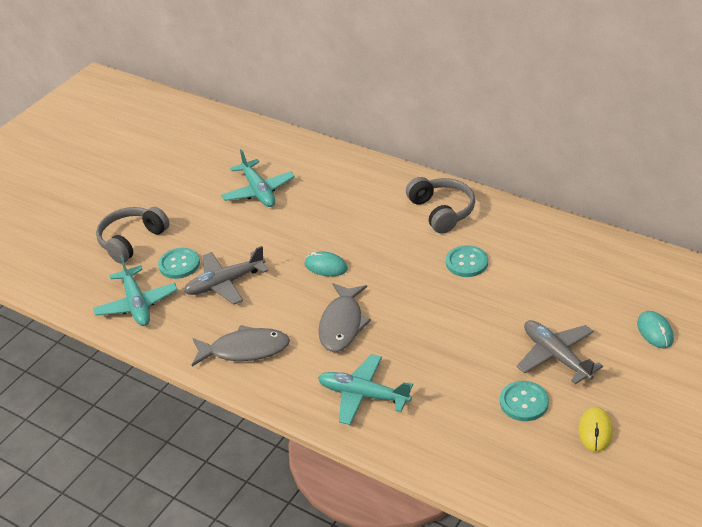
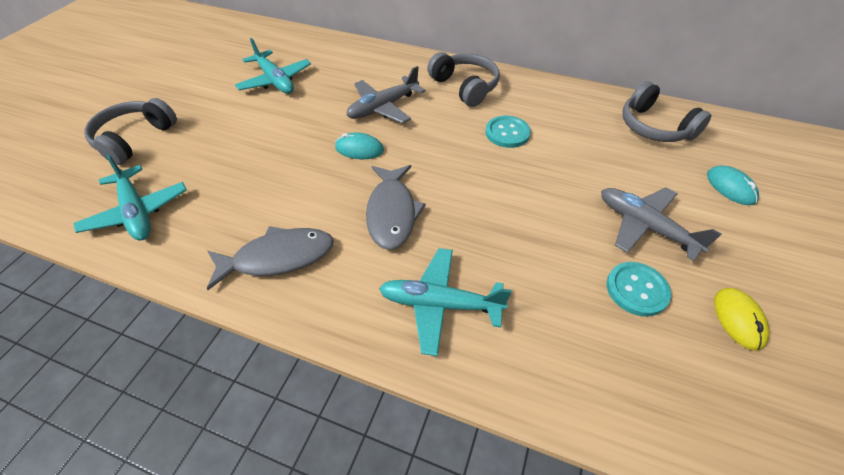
camera: 15 degrees left, 10 degrees up
turquoise button [158,248,200,279] -> none
grey plane [184,246,268,305] -> grey plane moved to [347,66,426,124]
none -> grey headphones [622,81,712,142]

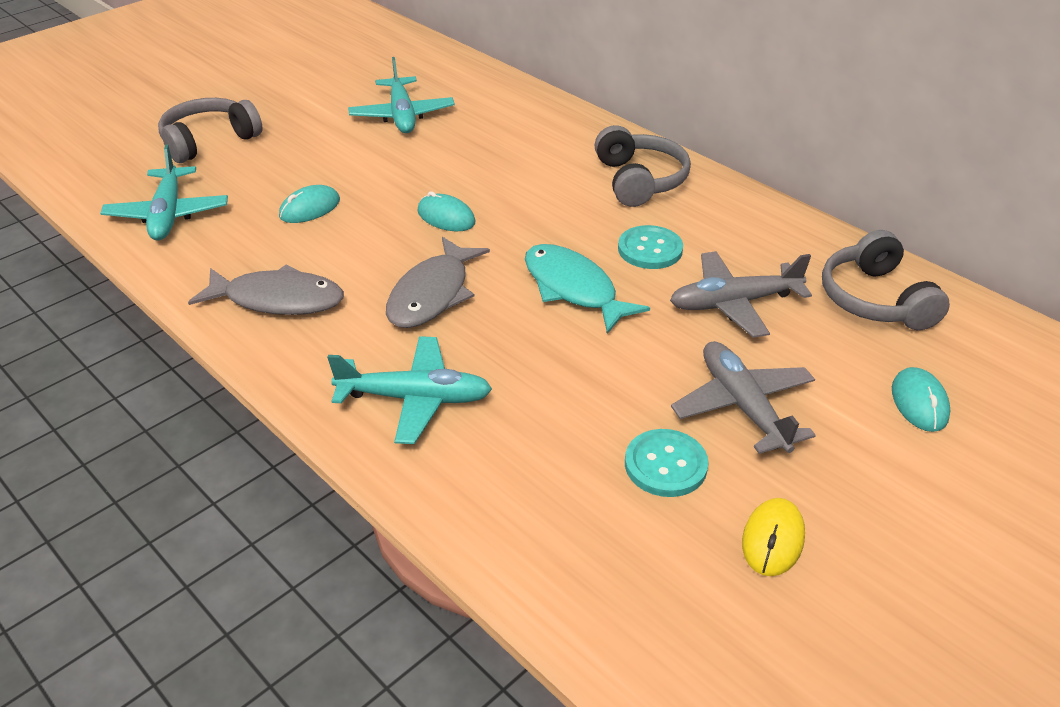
camera: 25 degrees right, 10 degrees down
grey plane [347,66,426,124] -> grey plane moved to [670,251,812,338]
turquoise plane [379,248,512,356] -> turquoise plane turned 150 degrees clockwise [327,336,492,444]
none -> turquoise mouse [279,185,340,223]
none -> turquoise fish [525,244,650,334]

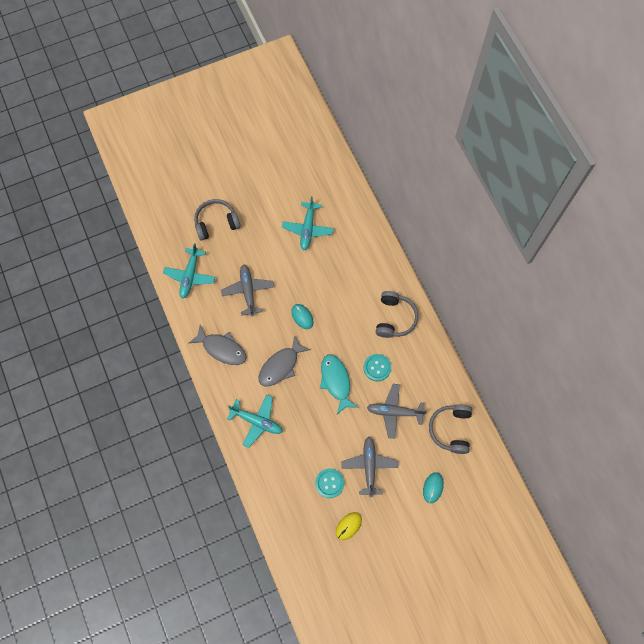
camera: 20 degrees right, 30 degrees up
turquoise mouse [279,185,340,223] -> grey plane [221,264,274,316]

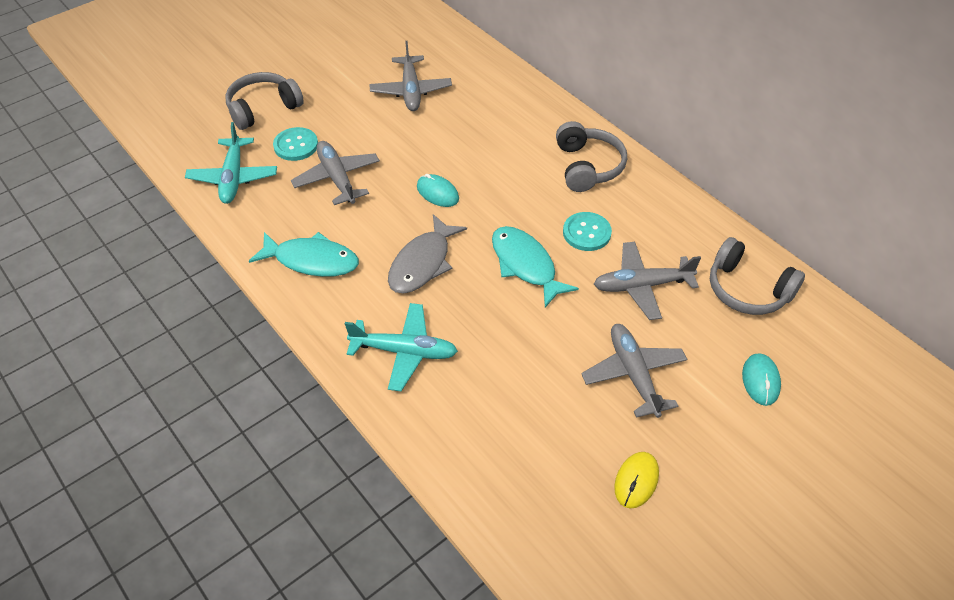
camera: 15 degrees left, 20 degrees down
grey fish [189,325,247,365] -> turquoise fish [249,232,359,277]
turquoise plane [282,196,334,250] -> grey plane [369,41,452,111]
turquoise button [315,469,344,498] -> turquoise button moved to [273,127,318,161]
grey headphones [429,404,472,454] -> grey headphones turned 45 degrees counterclockwise [710,237,805,315]

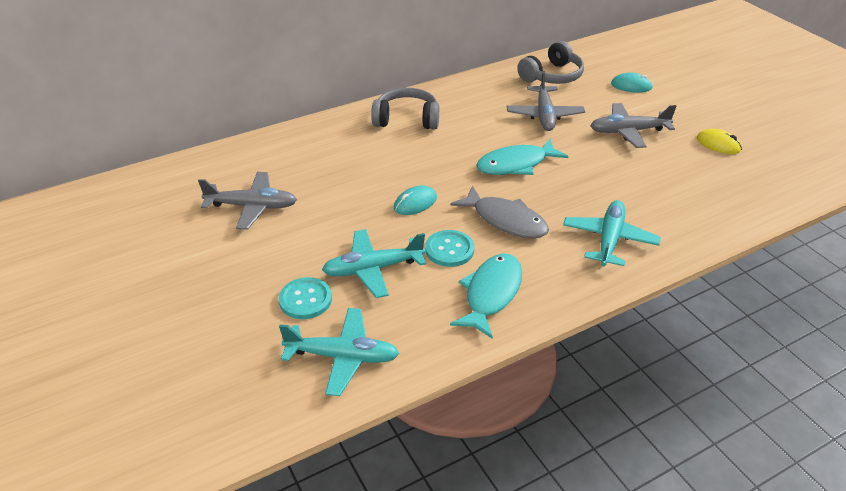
camera: 80 degrees left, 10 degrees down
grey headphones [225,72,304,130] -> none
grey plane [291,141,380,205] -> turquoise plane [322,229,426,298]
turquoise button [563,212,612,251] -> turquoise button moved to [425,230,474,267]

